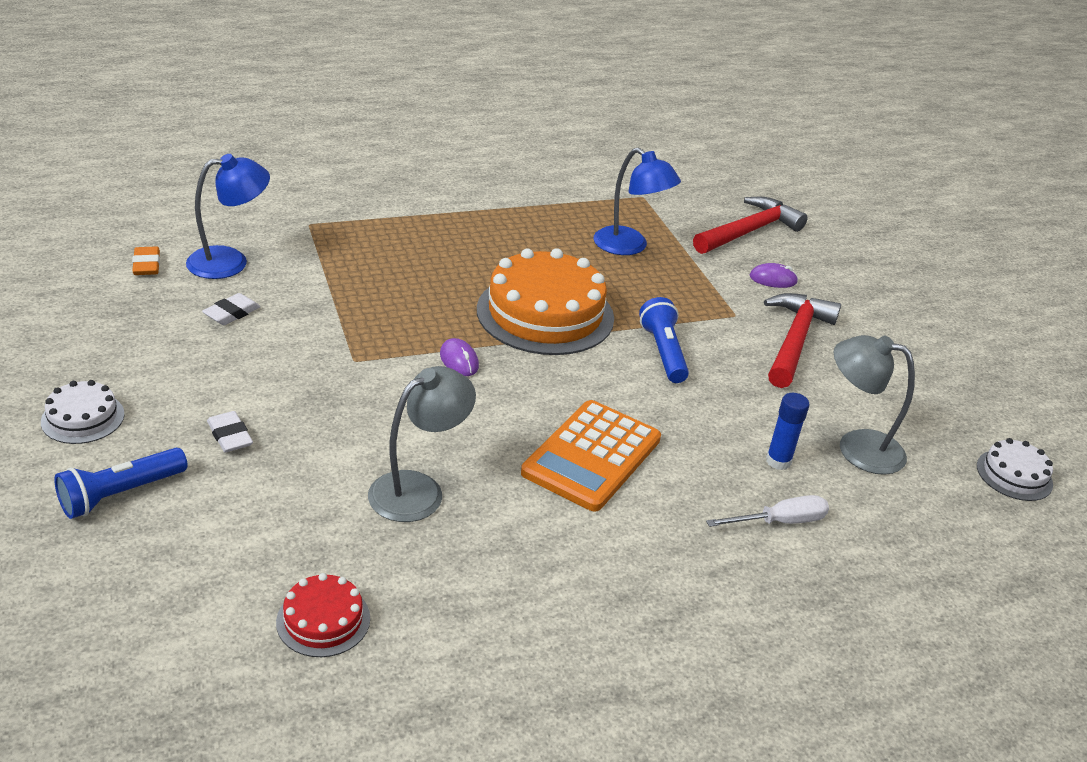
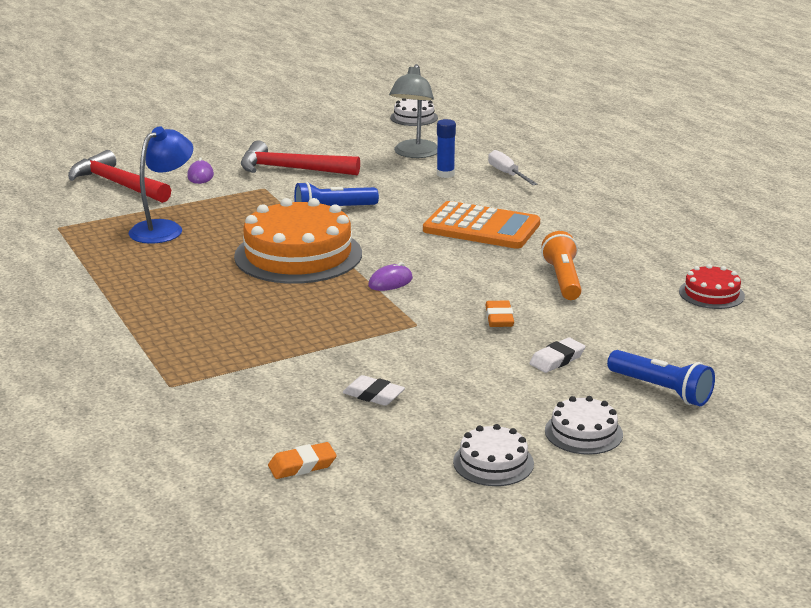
camera: 95 degrees left, 10 degrees down
blue lamp [186,154,270,279] -> none
grey lamp [368,366,476,522] -> orange flashlight [541,231,582,300]
none -> white cake [453,424,534,486]
none -> orange eraser [485,301,514,327]

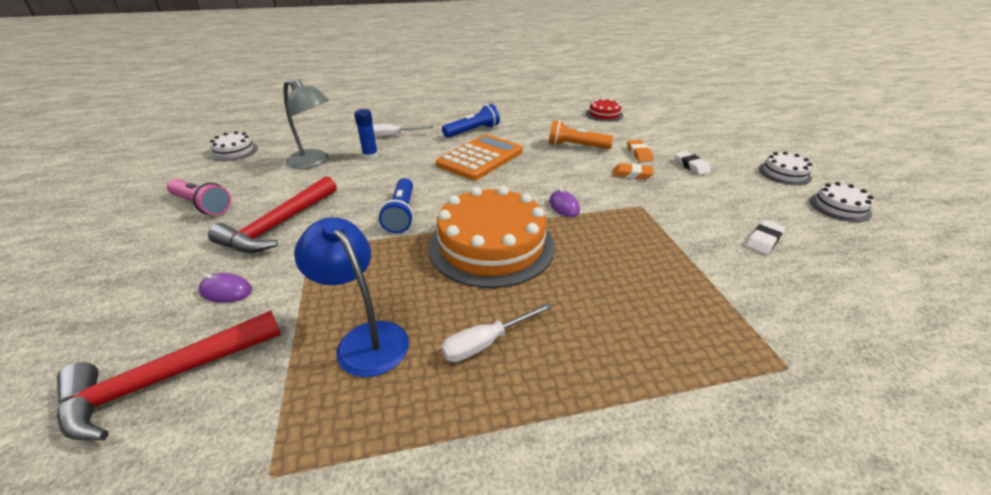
camera: 75 degrees left, 10 degrees up
orange eraser [268,442,337,479] -> orange eraser moved to [627,140,653,162]
blue flashlight [607,350,715,406] -> blue flashlight moved to [442,104,500,138]
none -> pink flashlight [167,179,231,215]
none -> white screwdriver [441,303,552,362]

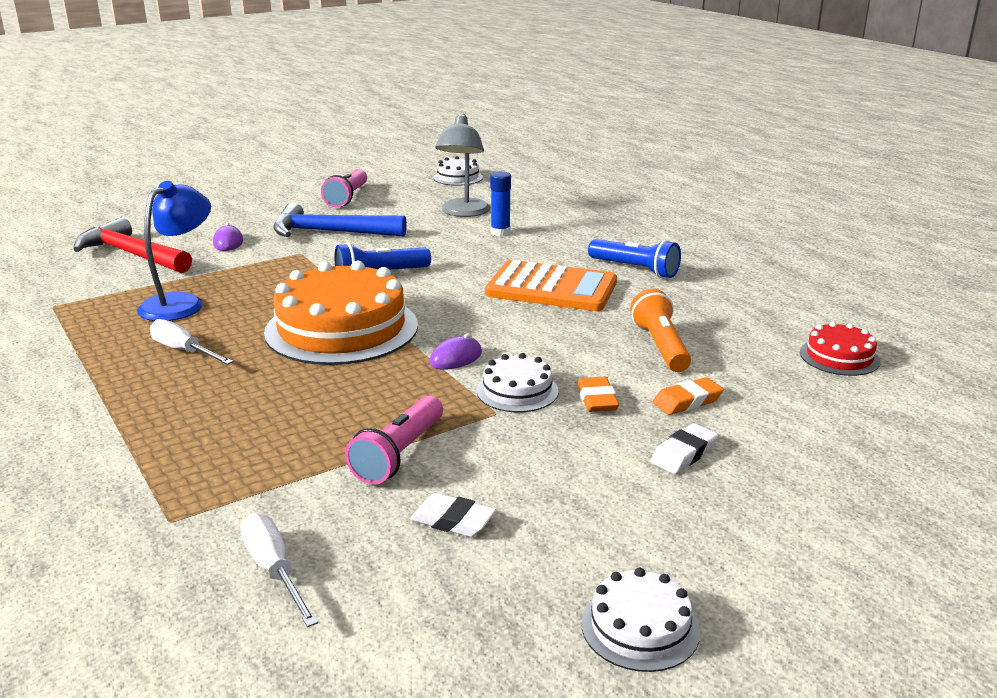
camera: 70 degrees right, 10 degrees down
red hammer [208,176,337,253] -> blue hammer [273,202,407,237]
white screwdriver [373,124,433,138] -> white screwdriver moved to [241,513,318,627]
white cake [759,152,812,185] -> white cake moved to [477,353,559,412]
none -> pink flashlight [345,396,443,484]

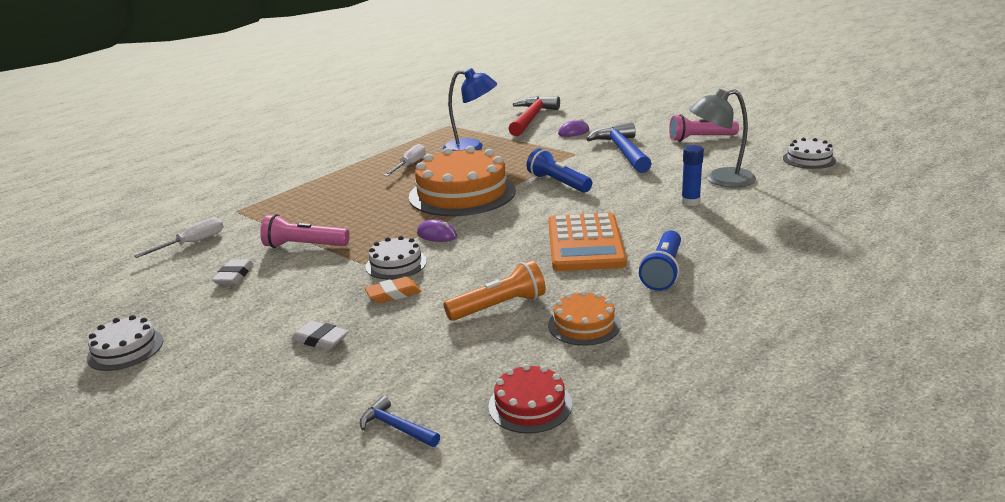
camera: 75 degrees right, 0 degrees up
orange eraser [653,377,724,415] -> none
none -> blue hammer [360,396,440,447]
none -> orange cake [548,290,621,346]

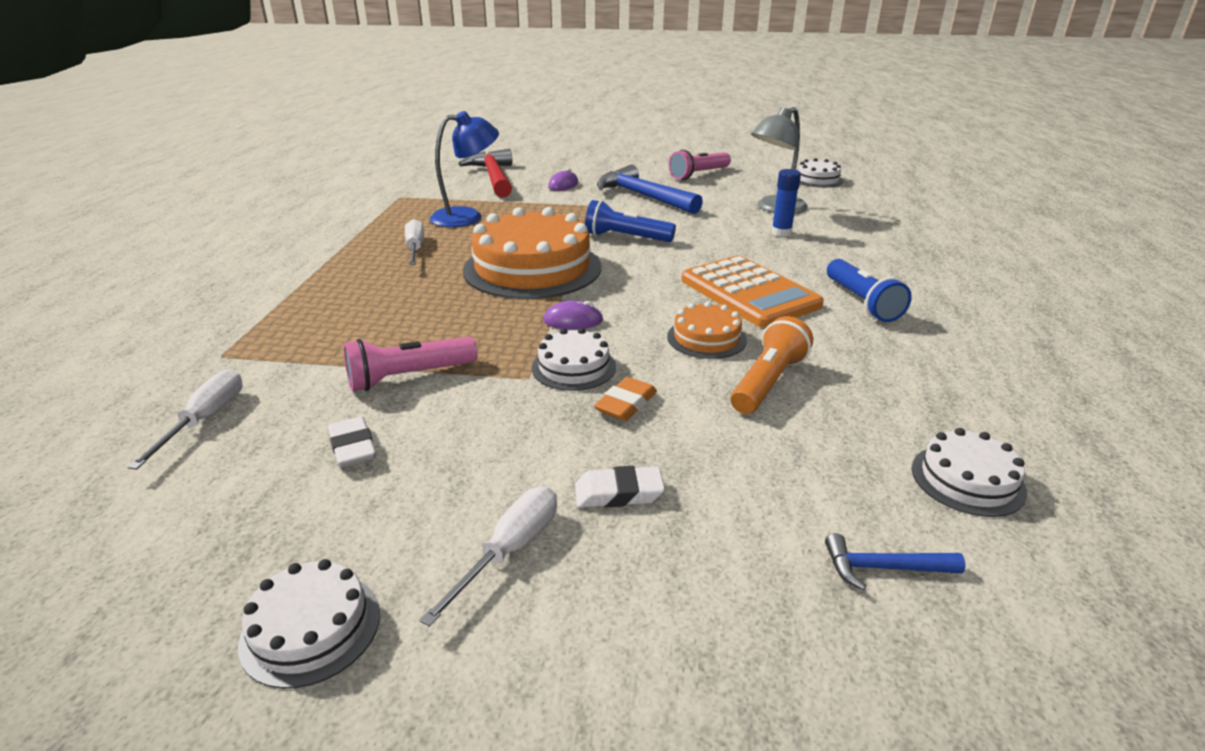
camera: 35 degrees left, 5 degrees up
red cake [488,364,572,433] -> white cake [912,428,1027,517]
orange cake [548,290,621,346] -> orange cake moved to [667,302,747,359]
none -> white screwdriver [419,487,557,627]

